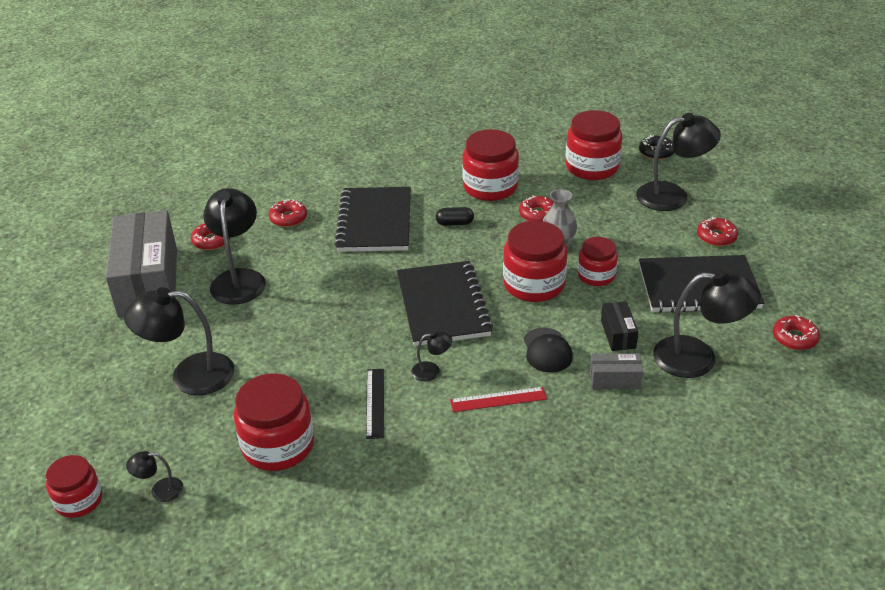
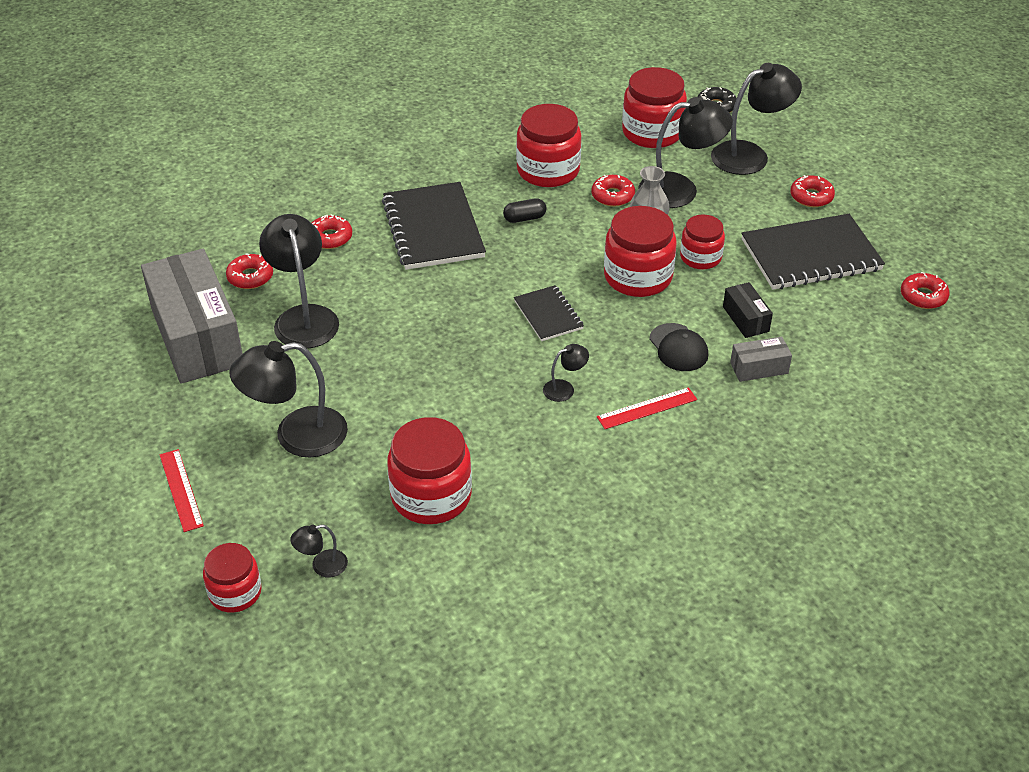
camera: 15 degrees left, 5 degrees up
black ruler [366,369,384,439] -> none
black notebook [397,261,493,346] -> black notebook [514,285,584,341], size x0.54
black lamp [653,269,760,378] -> black lamp moved to [638,97,733,208]
none -> red ruler [160,449,204,532]

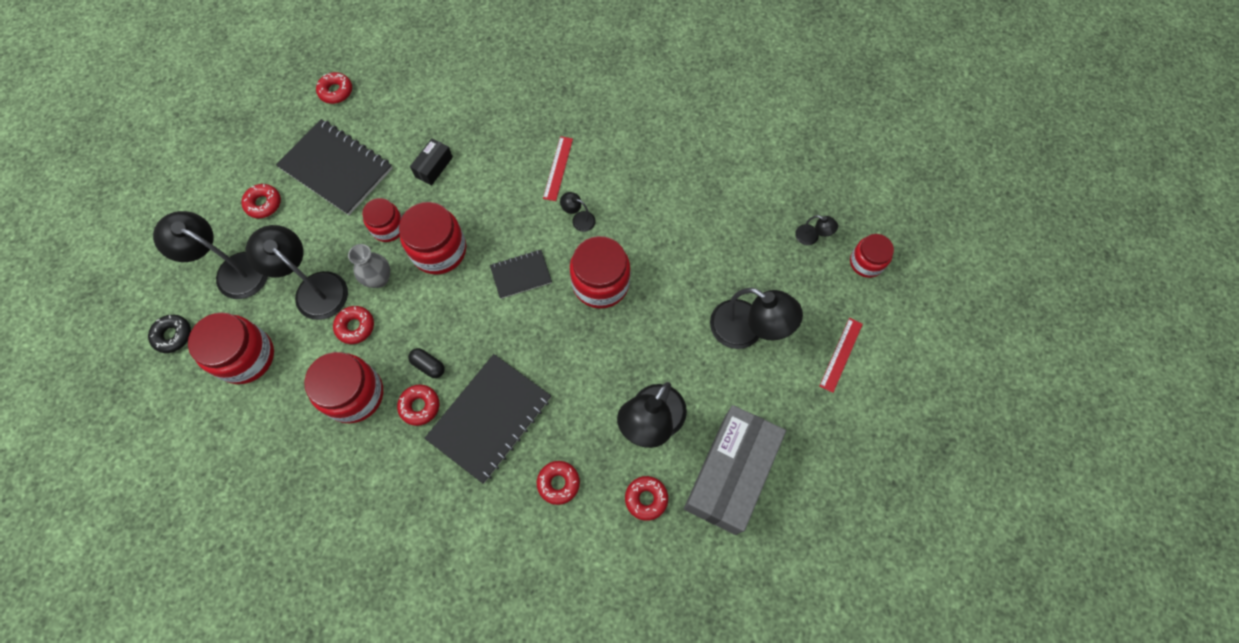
camera: 130 degrees left, 25 degrees up
red jar [387,417,472,524] -> red jar moved to [570,236,630,309]
black notebook [514,285,584,341] -> black notebook turned 45 degrees clockwise [490,250,552,299]
red ruler [597,387,697,429] -> red ruler turned 75 degrees clockwise [543,136,573,201]
black cap [649,323,708,371] -> none
grey box [730,336,792,382] -> none
none -> red donut [397,385,439,426]

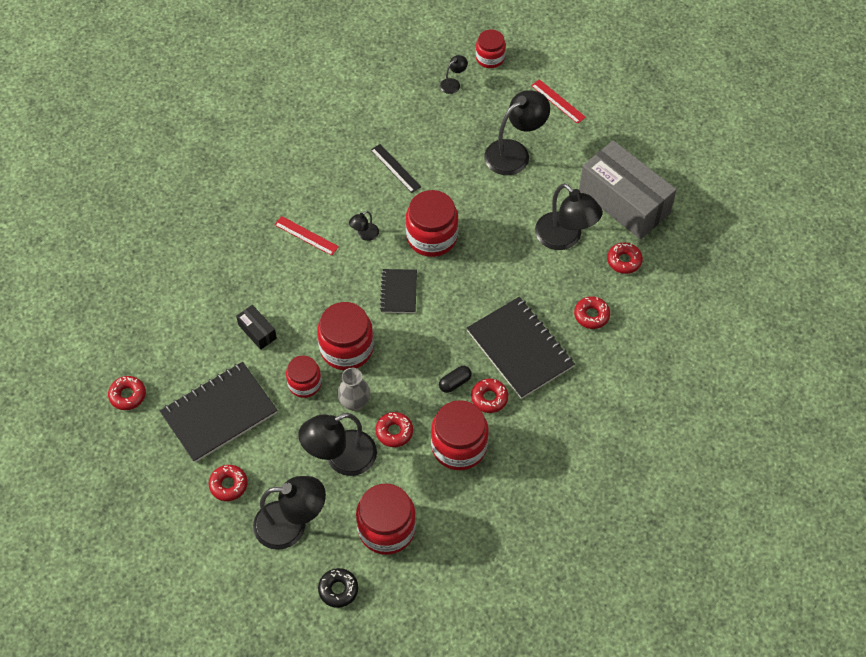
camera: 70 degrees left, 10 degrees down
black lamp [153,211,268,299] -> black lamp turned 135 degrees counterclockwise [253,476,326,550]
none -> black ruler [371,144,421,193]

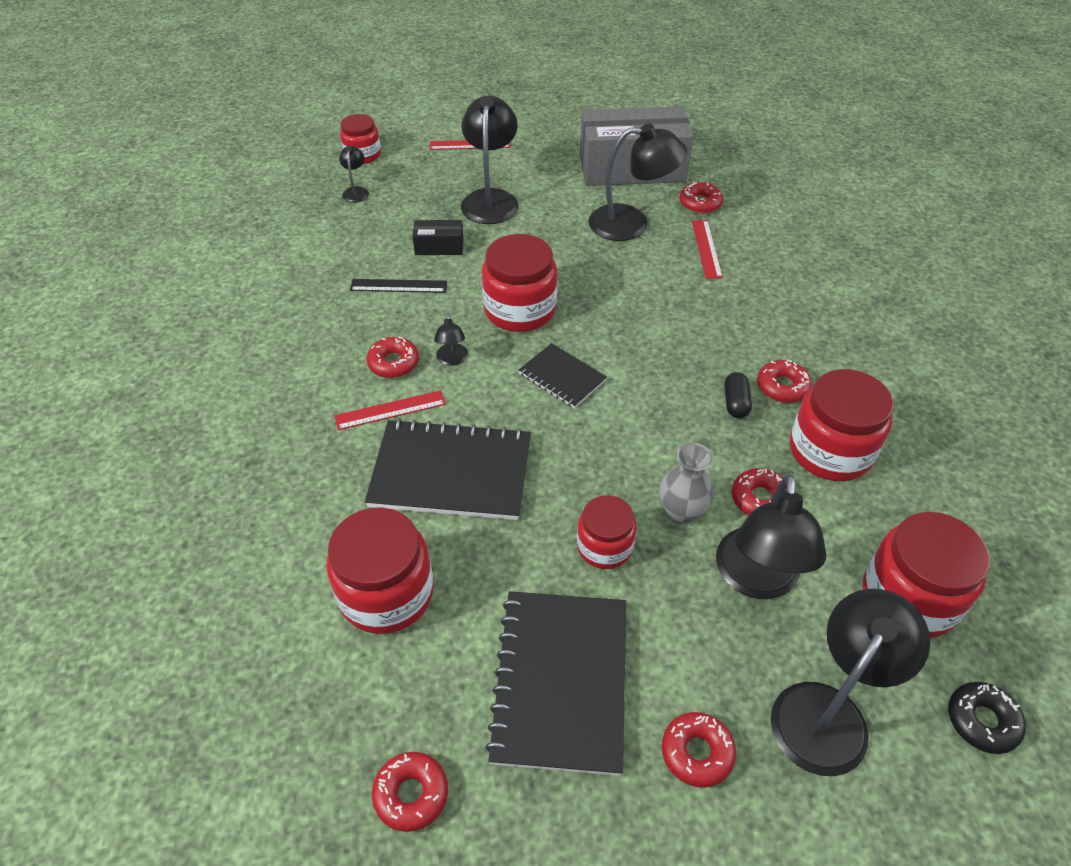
camera: 50 degrees left, 10 degrees down
black box [236,305,277,350] -> black box moved to [412,220,464,255]
red jar [317,302,374,371] -> red jar moved to [326,507,434,634]
black notebook [467,297,575,399] -> black notebook moved to [365,418,531,520]
red donut [574,296,610,329] -> red donut moved to [367,337,419,378]
none -> red ruler [692,220,723,279]

